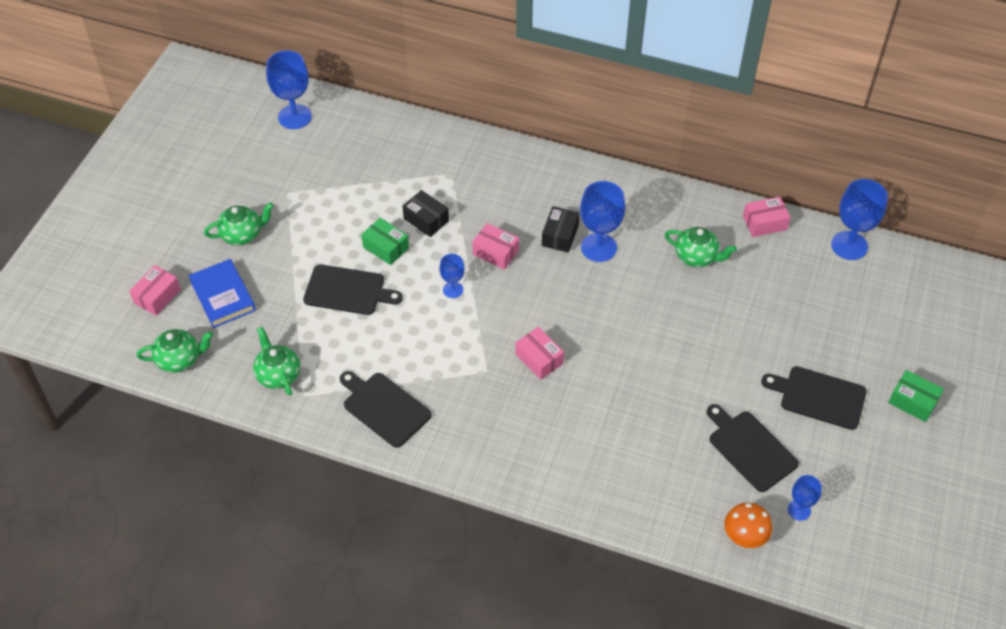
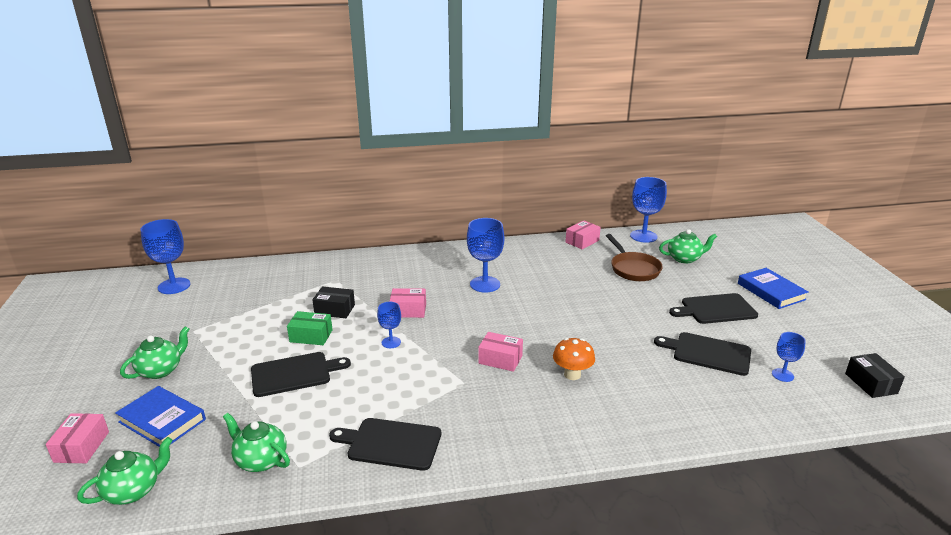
camera: 30 degrees left, 25 degrees down
black box [542,206,580,253] -> black box moved to [845,353,905,398]
green teapot [665,227,737,267] -> green teapot moved to [659,229,717,263]
orange mushroom [725,503,772,548] -> orange mushroom moved to [553,338,595,380]
green box [888,370,944,422] -> blue book [738,268,808,309]
none -> brown pan [606,234,663,281]

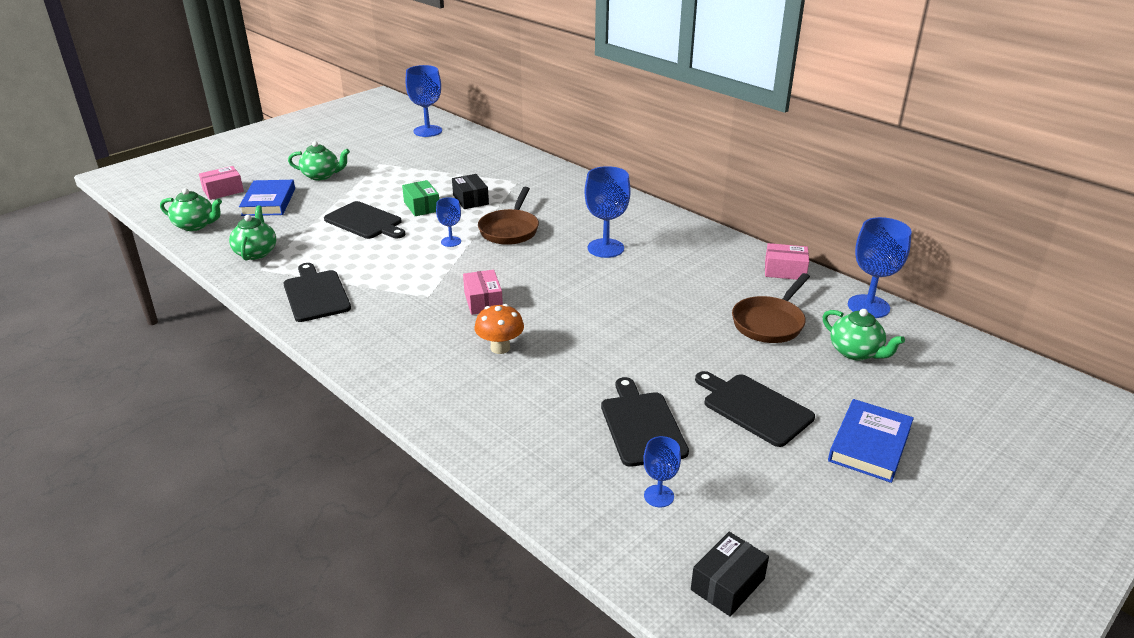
camera: 55 degrees right, 5 degrees up
pink box [389,288,426,318] -> brown pan [478,187,539,245]

